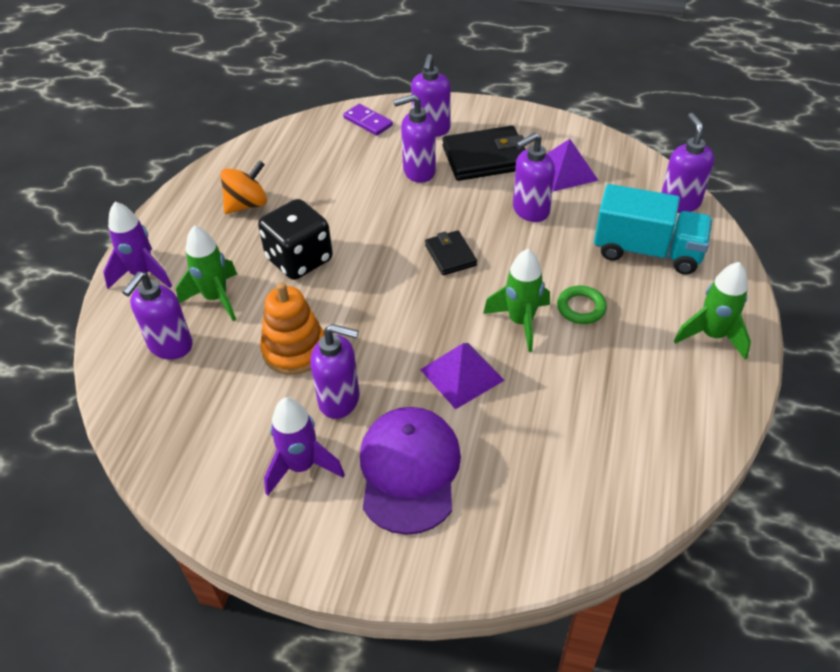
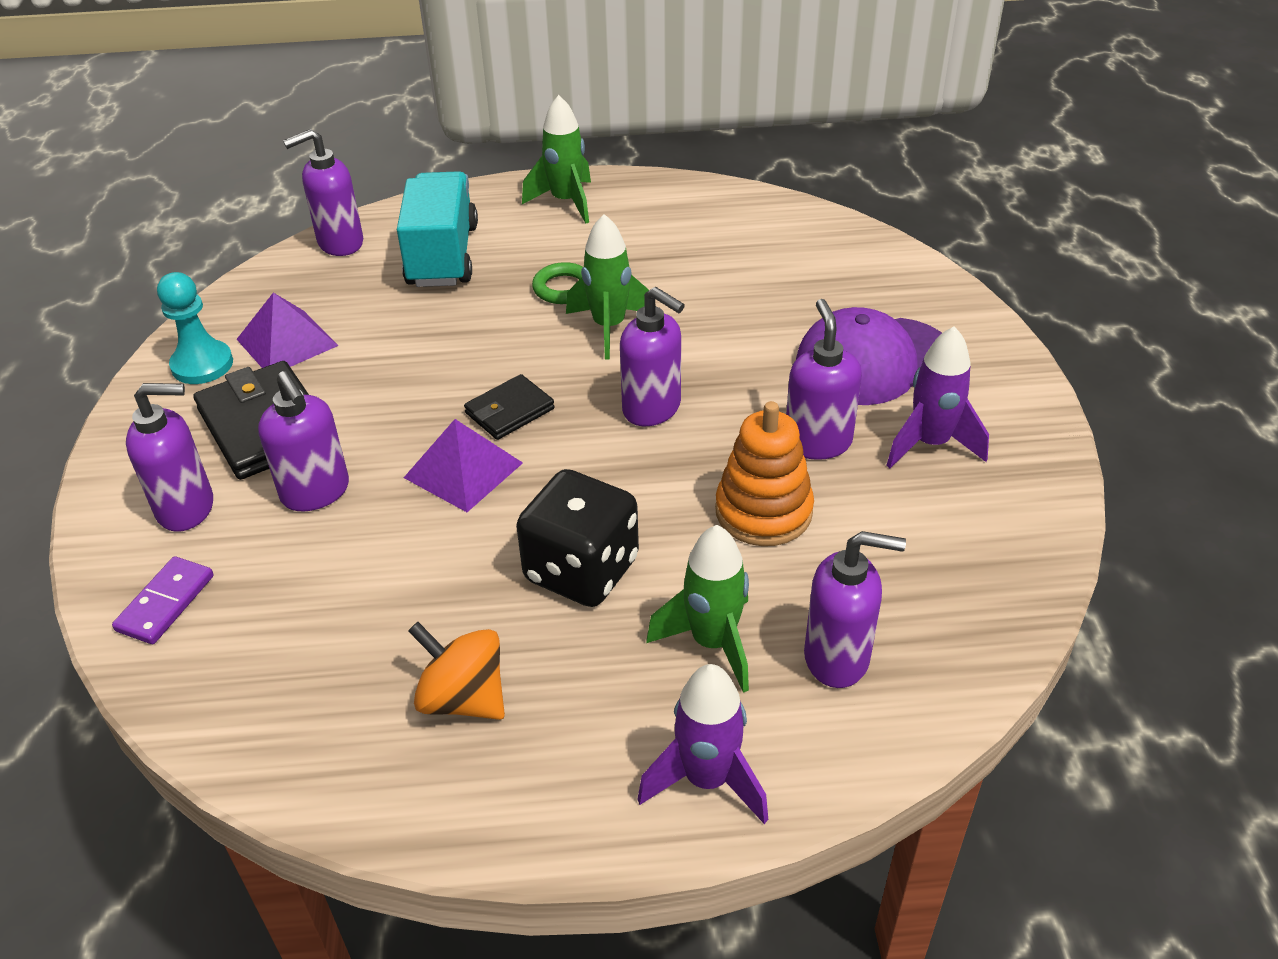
camera: 110 degrees left, 5 degrees down
purple pyramid [420,343,505,409] -> purple pyramid moved to [404,419,523,512]
purple soap dispenser [513,133,555,222] -> purple soap dispenser moved to [620,287,685,426]
none -> turquoise pawn [157,272,233,384]

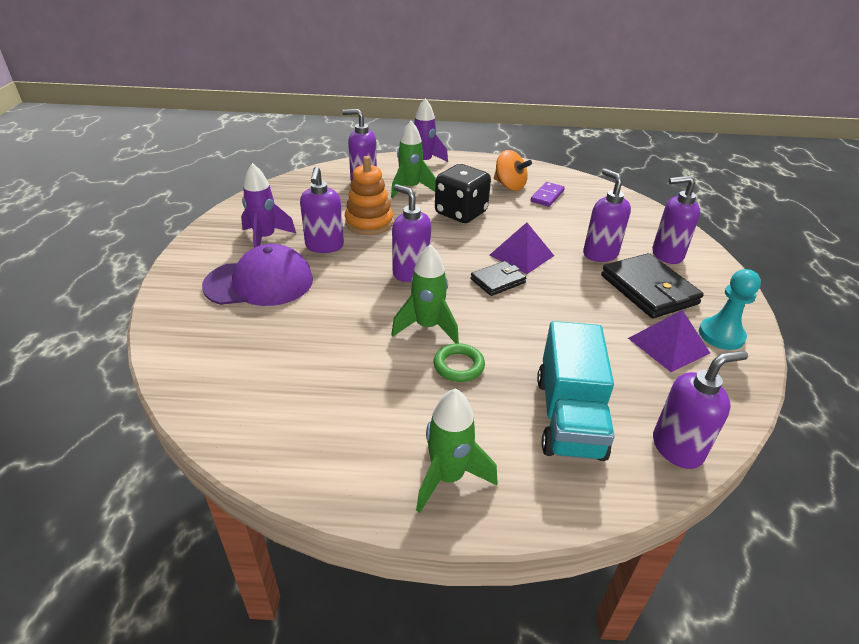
camera: 175 degrees left, 5 degrees down
purple domino [112,556,214,644] -> purple domino moved to [530,182,565,207]

